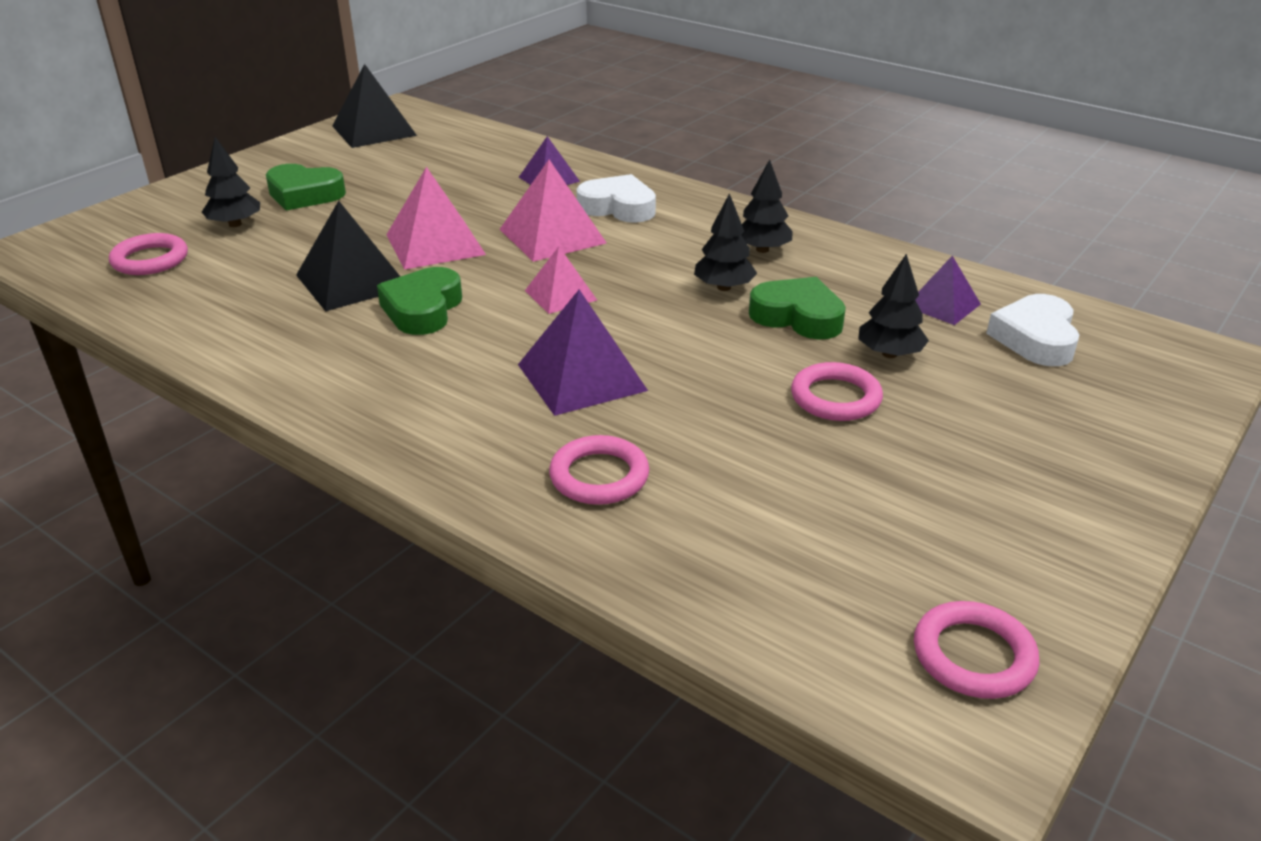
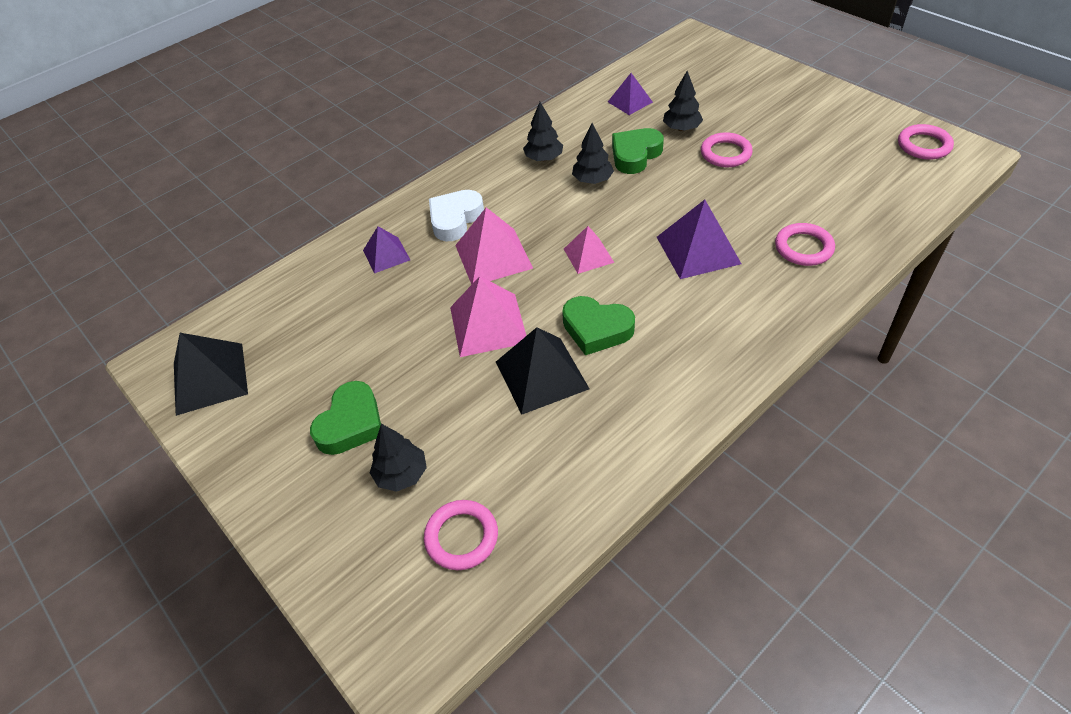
camera: 75 degrees left, 15 degrees up
white heart [986,294,1079,366] -> none

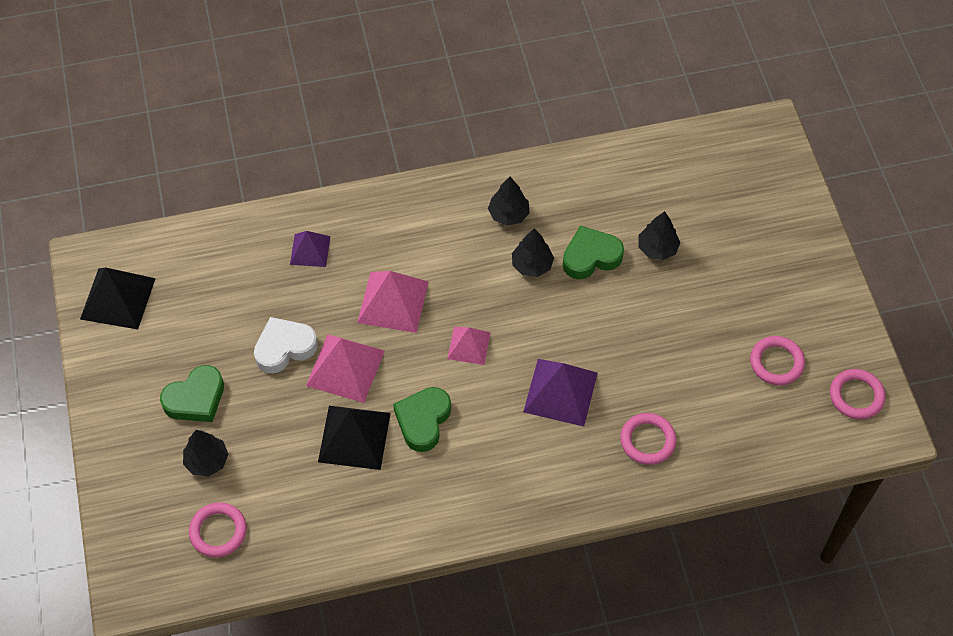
camera: 25 degrees right, 10 degrees up
white heart [429,190,484,241] -> white heart moved to [254,317,318,374]
green heart [562,296,635,355] -> green heart turned 60 degrees clockwise [393,387,451,452]
purple pyramid [608,73,653,115] -> none
pink ring [701,132,753,167] -> pink ring moved to [750,336,805,385]

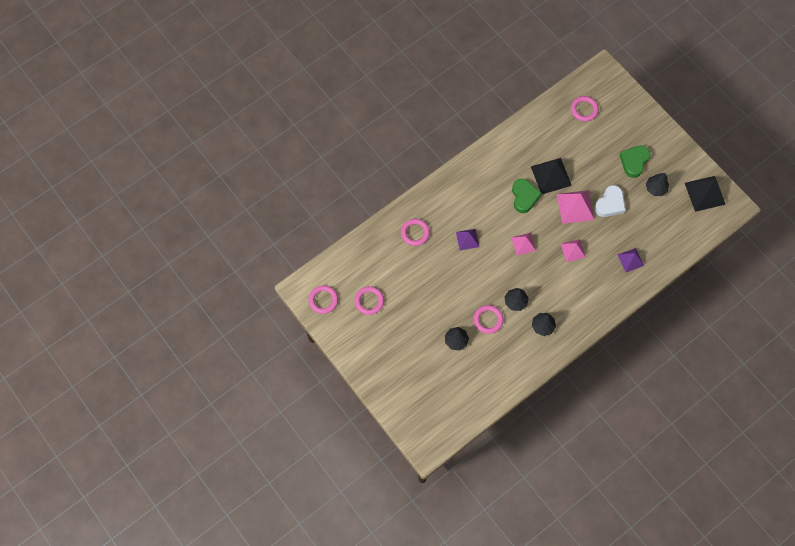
camera: 155 degrees right, 10 degrees up
black tree [183,430,228,477] -> black tree moved to [646,173,669,196]
pink pyramid [357,271,429,333] -> pink pyramid [561,239,586,262], size x0.61
purple pyramid [523,359,598,427] -> purple pyramid [456,229,479,250], size x0.61
green heart [563,225,624,279] -> pink ring [473,305,503,334]

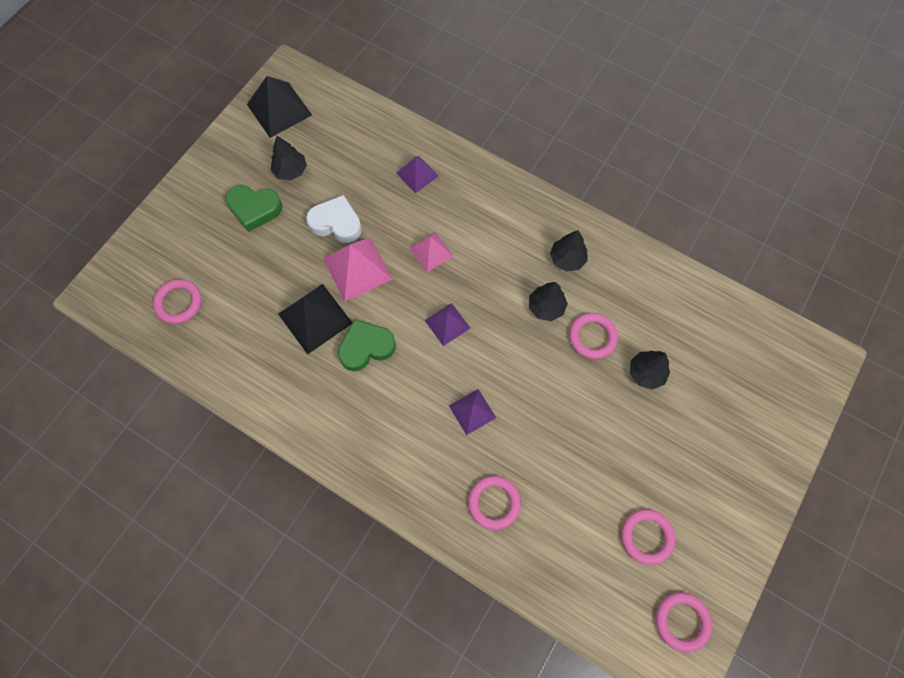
camera: 110 degrees left, 0 degrees up
pink pyramid [511,233,536,256] -> purple pyramid [425,303,470,346]

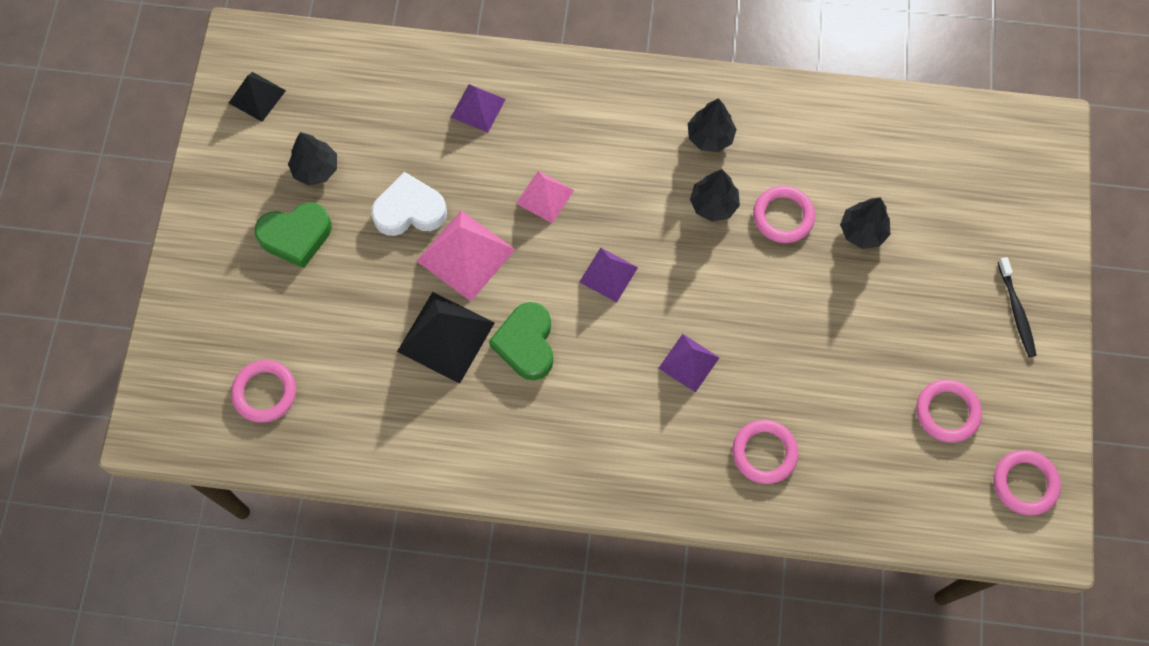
camera: 25 degrees left, 0 degrees up
black pyramid [247,76,312,138] -> black pyramid [229,72,286,122], size x0.61
green heart [338,319,396,371] -> green heart turned 45 degrees counterclockwise [489,302,553,380]
none -> black toothbrush [998,257,1037,357]

